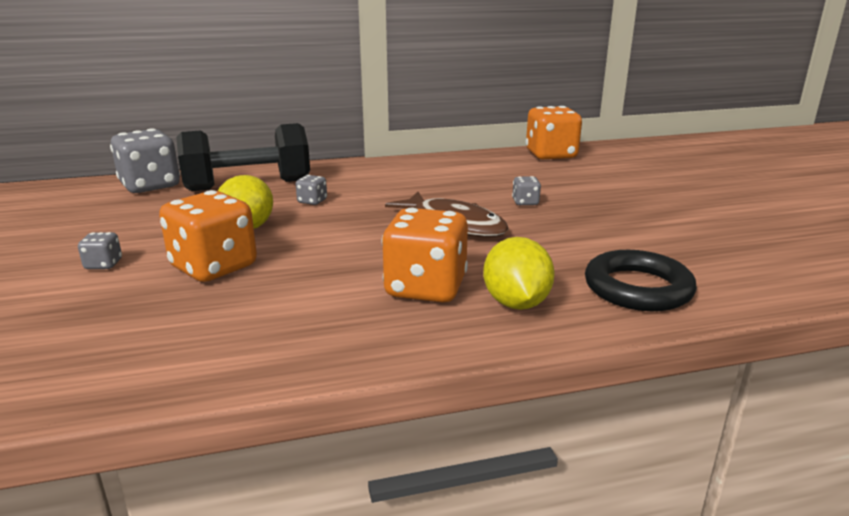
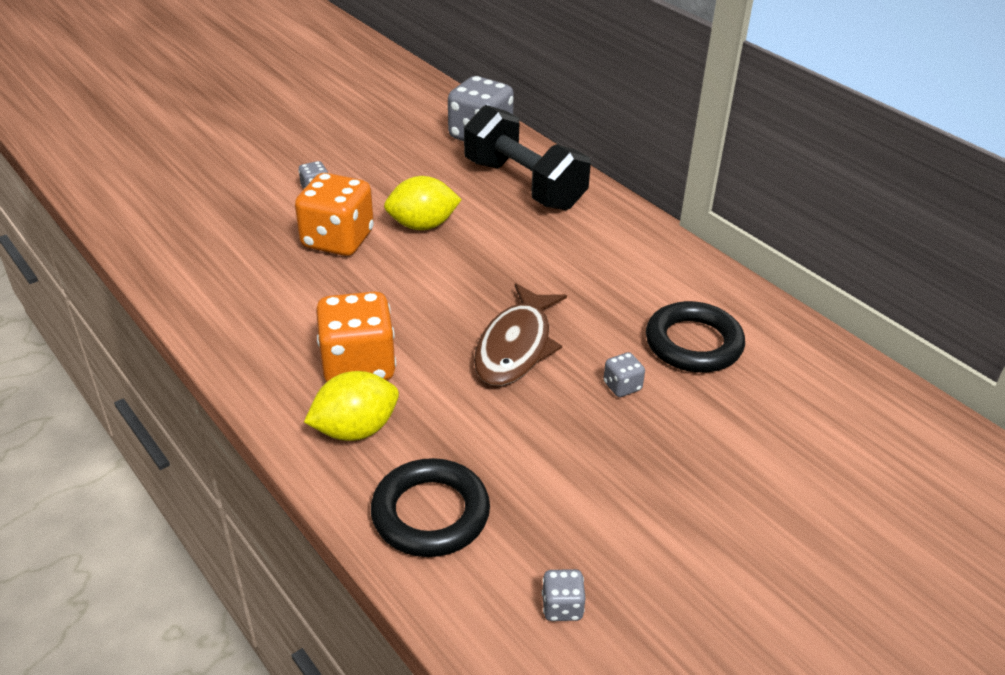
camera: 65 degrees right, 15 degrees up
grey dice [296,175,327,205] -> grey dice moved to [542,569,586,621]
orange dice [526,106,582,159] -> none
none -> black ring [646,301,745,373]

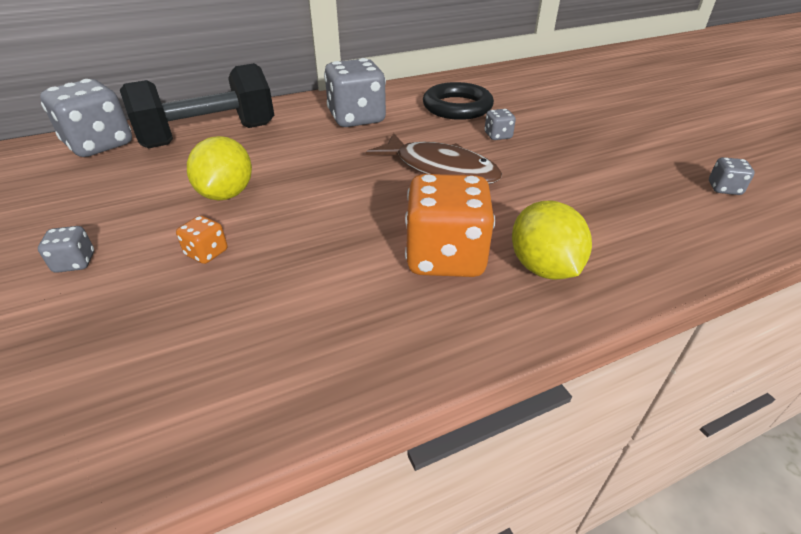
camera: 75 degrees left, 0 degrees up
orange dice [295,173,374,256] -> orange dice [176,216,227,264], size x0.44
black ring [371,458,490,557] -> none
none -> grey dice [324,58,386,127]

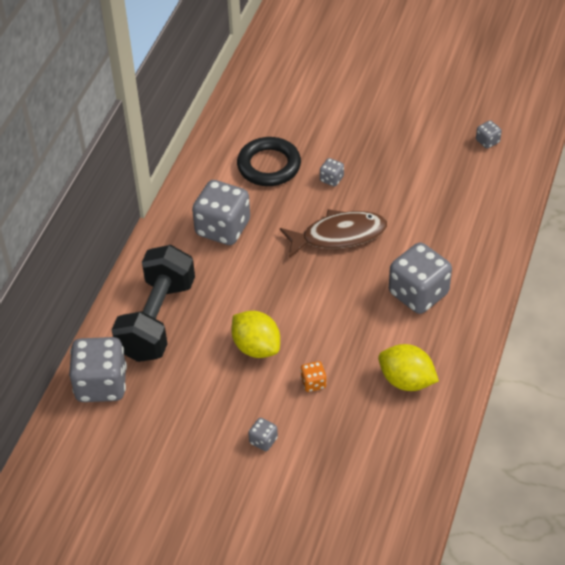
camera: 45 degrees left, 10 degrees up
orange dice [405,174,495,277] -> grey dice [389,243,452,314]
yellow lemon [512,201,592,280] -> yellow lemon moved to [378,344,439,391]

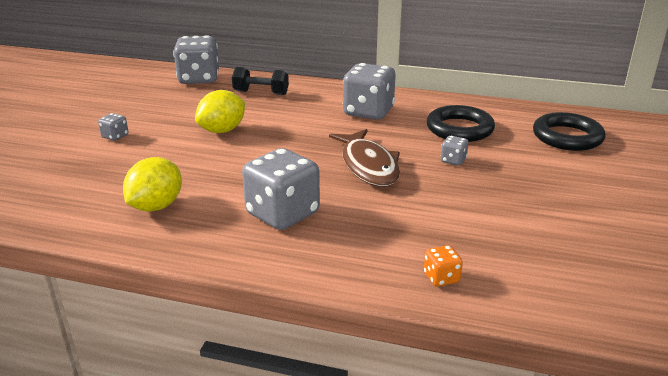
camera: 85 degrees right, 20 degrees down
black dumbbell [112,245,195,362] -> black dumbbell [232,67,289,95], size x0.54
orange dice [300,361,327,392] -> orange dice moved to [424,245,463,287]
grey dice [476,120,502,149] -> none
none -> black ring [533,112,606,151]

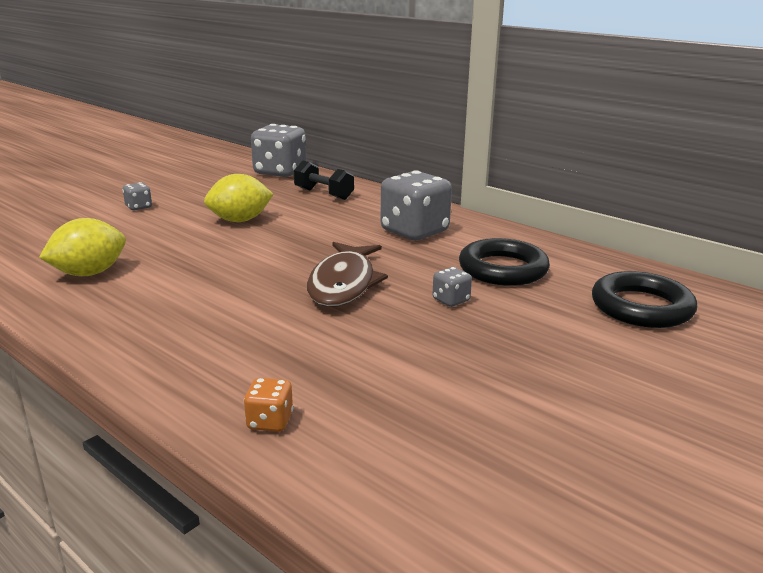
camera: 25 degrees right, 5 degrees down
grey dice [242,148,320,230] -> none

